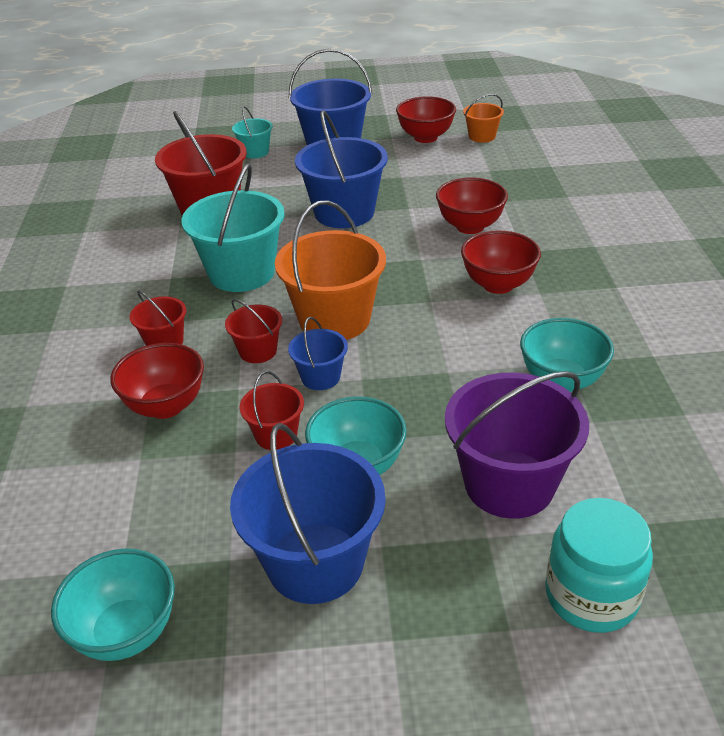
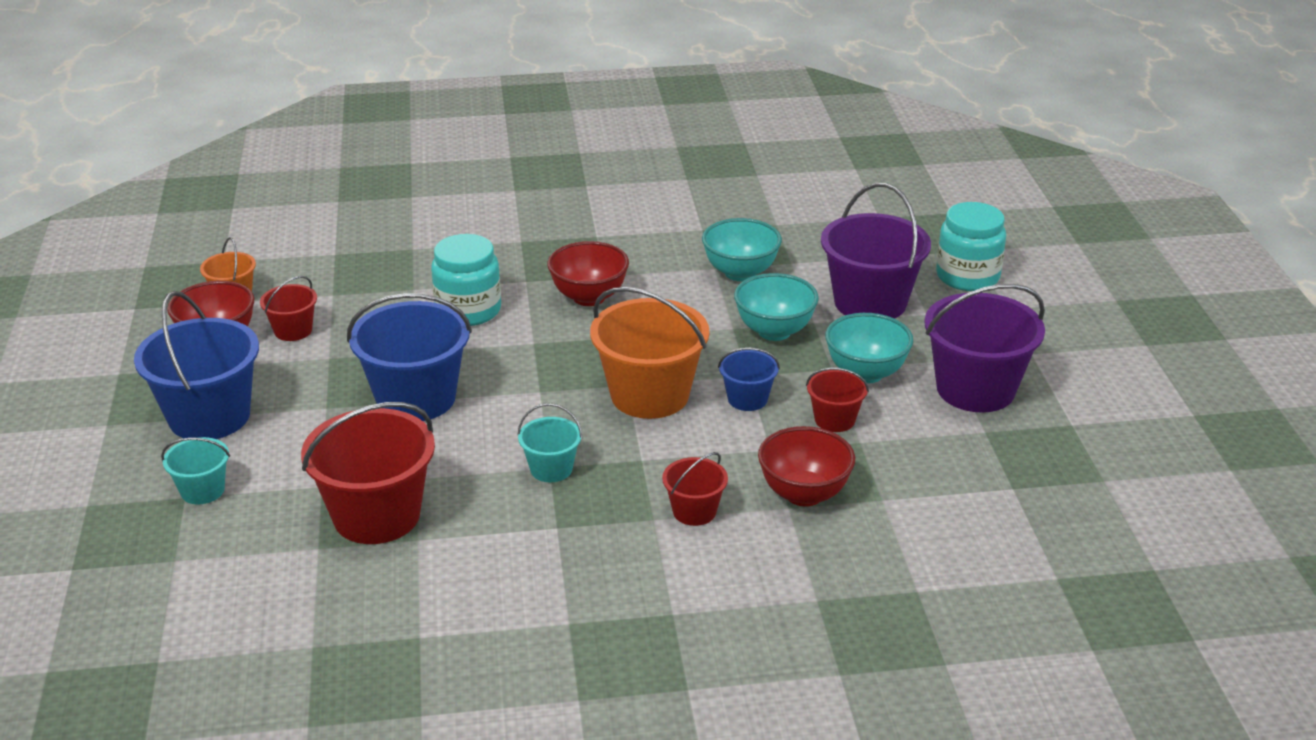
camera: 95 degrees left, 5 degrees down
turquoise bowl [51,549,175,661] -> turquoise bowl moved to [734,273,819,341]
turquoise bucket [182,163,285,292] -> turquoise bucket [517,403,583,482], size x0.51
red bucket [225,299,282,363] -> red bucket moved to [260,276,317,341]
blue bucket [230,423,385,604] -> purple bucket [925,284,1045,413]
red bowl [436,178,508,234] -> turquoise jar [431,234,501,326]

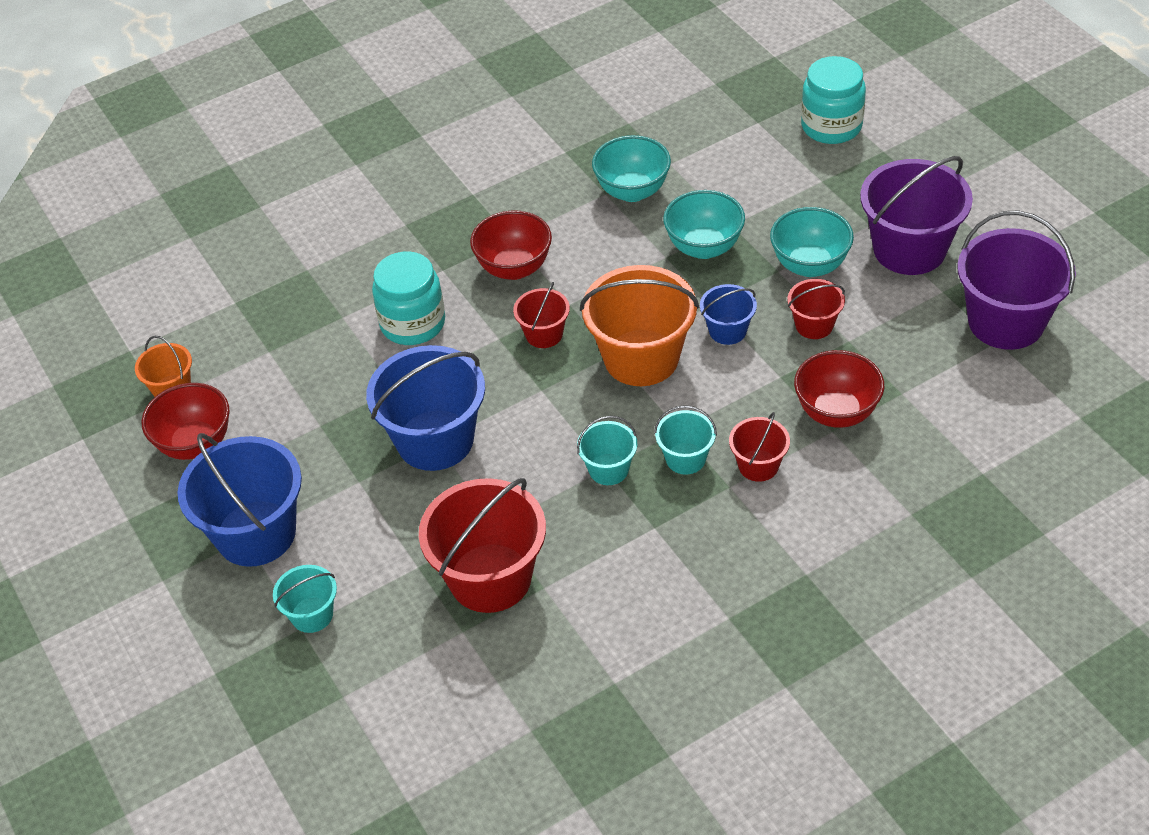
camera: 20 degrees left, 15 degrees up
red bucket [260,276,317,341] -> red bucket moved to [513,282,570,348]
purple bucket [821,183,931,319] -> purple bucket moved to [957,211,1076,350]
none -> turquoise bucket [654,405,717,475]

